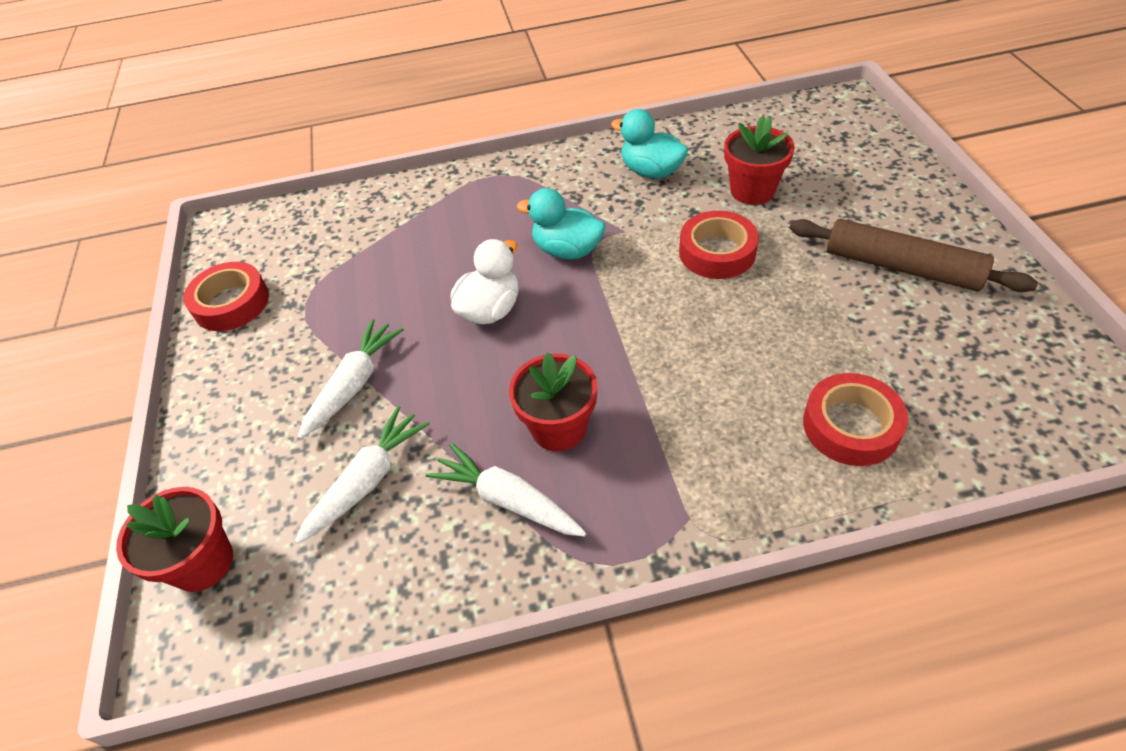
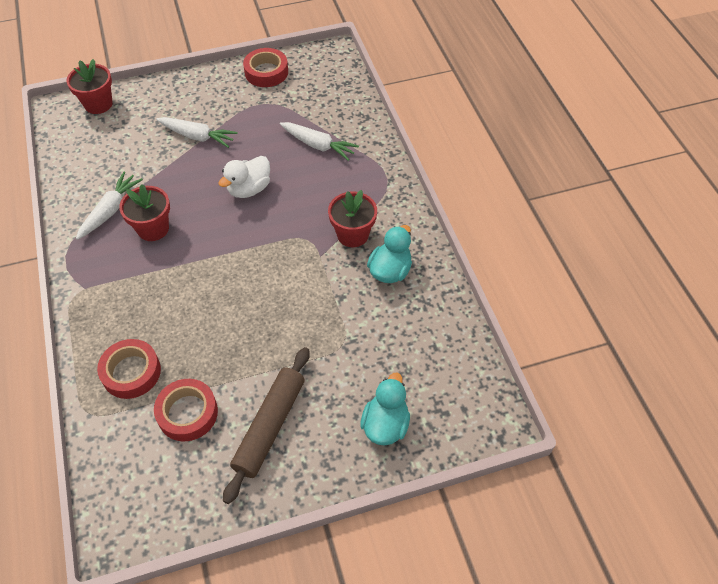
camera: 80 degrees right, 5 degrees up
white carrot [295,406,430,544] -> white carrot moved to [280,122,359,161]
white duck [450,239,519,324] -> white duck turned 105 degrees clockwise [218,156,270,198]
turquoise duck [517,188,606,259] -> turquoise duck moved to [360,373,410,445]
red tape [679,211,759,279] -> red tape moved to [154,379,218,441]
red flower pot [724,116,795,205] -> red flower pot moved to [328,190,377,247]

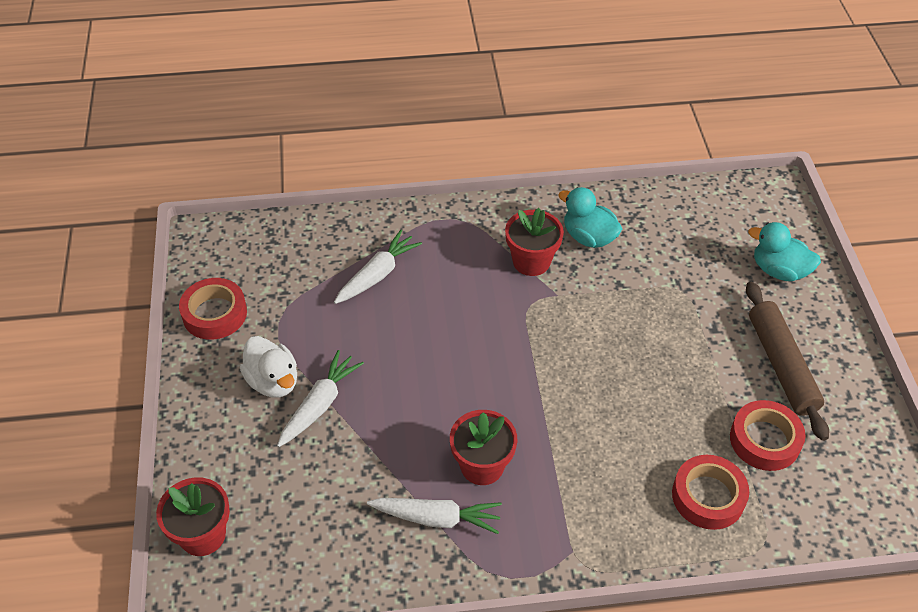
camera: 80 degrees left, 5 degrees down
white carrot [76,171,143,240] -> white carrot turned 150 degrees clockwise [367,498,502,534]
white duck [218,156,270,198] -> white duck moved to [240,336,297,398]
brown rolling pin [223,347,309,504] -> brown rolling pin turned 45 degrees clockwise [746,282,829,441]

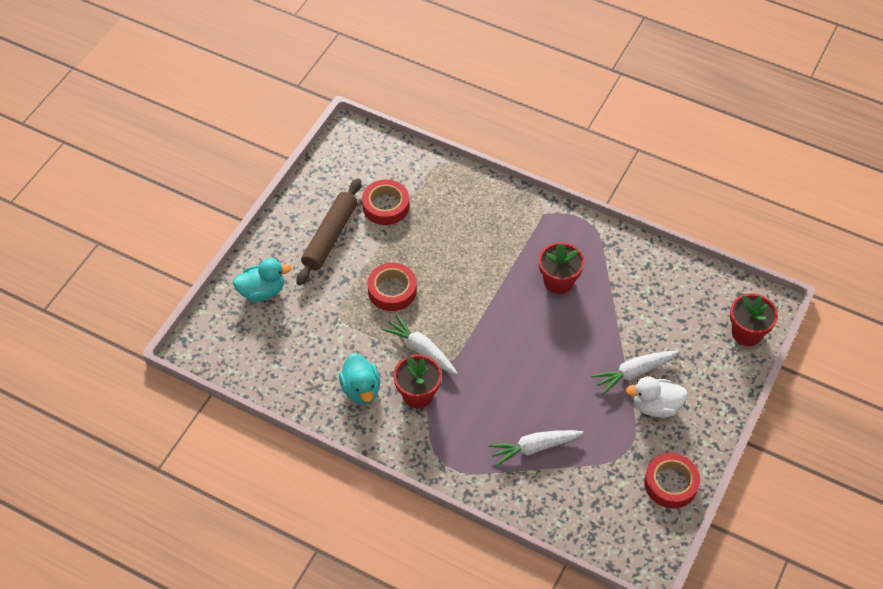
camera: 145 degrees left, 5 degrees up
white duck [240,336,297,398] -> white duck turned 90 degrees counterclockwise [625,376,688,418]
white carrot [367,498,502,534] -> white carrot moved to [381,314,458,375]
red tape [672,455,749,530] -> red tape moved to [367,263,417,311]
turquoise duck [748,222,821,281] -> turquoise duck turned 75 degrees counterclockwise [233,258,292,302]

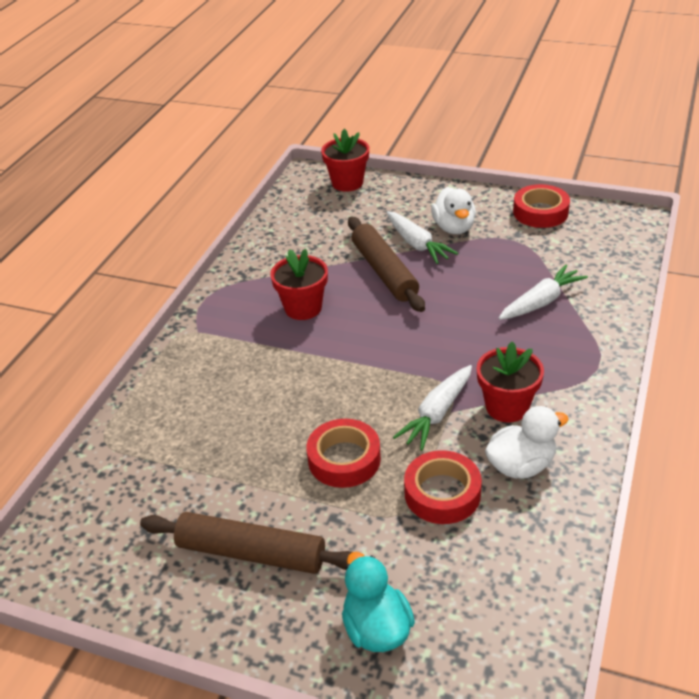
camera: 95 degrees left, 15 degrees down
turquoise duck [339,353,380,405] -> white duck [485,406,569,479]
red tape [362,179,409,225] -> red tape moved to [404,450,482,524]
white carrot [488,430,583,467] -> white carrot turned 105 degrees counterclockwise [499,265,588,320]
none -> brown rolling pin [348,217,425,312]

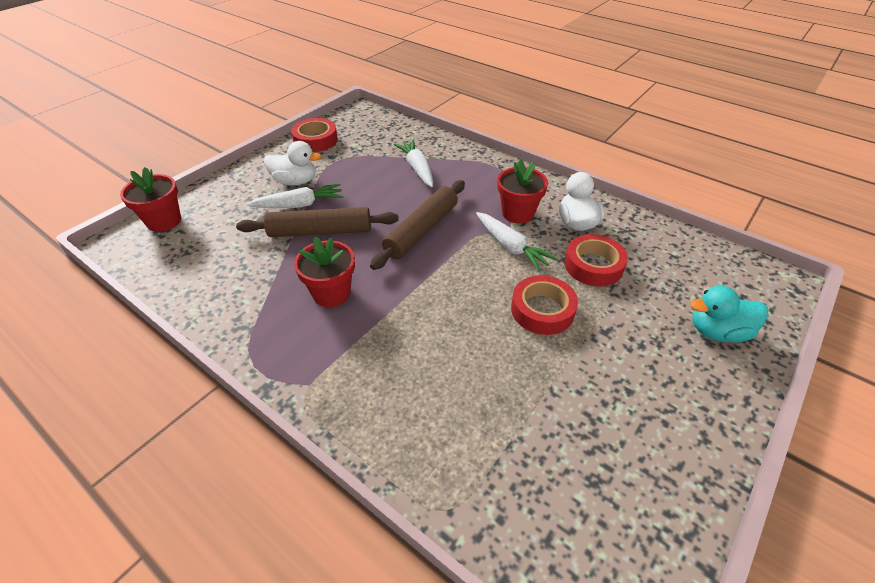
camera: 75 degrees left, 5 degrees up
brown rolling pin [140,512,352,574] -> brown rolling pin moved to [370,180,465,270]

